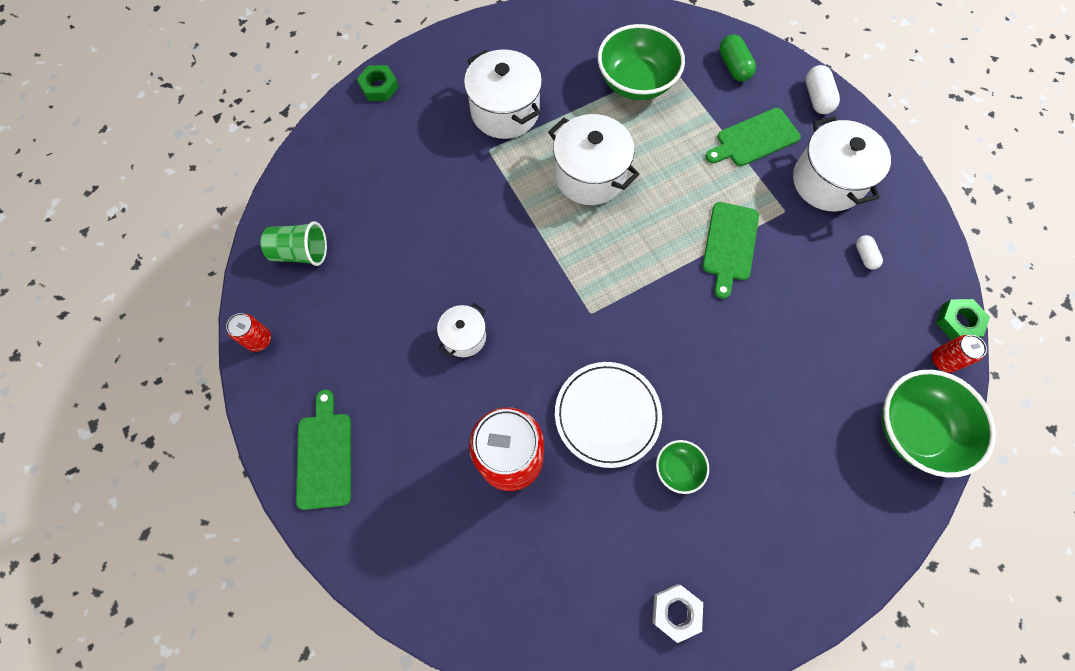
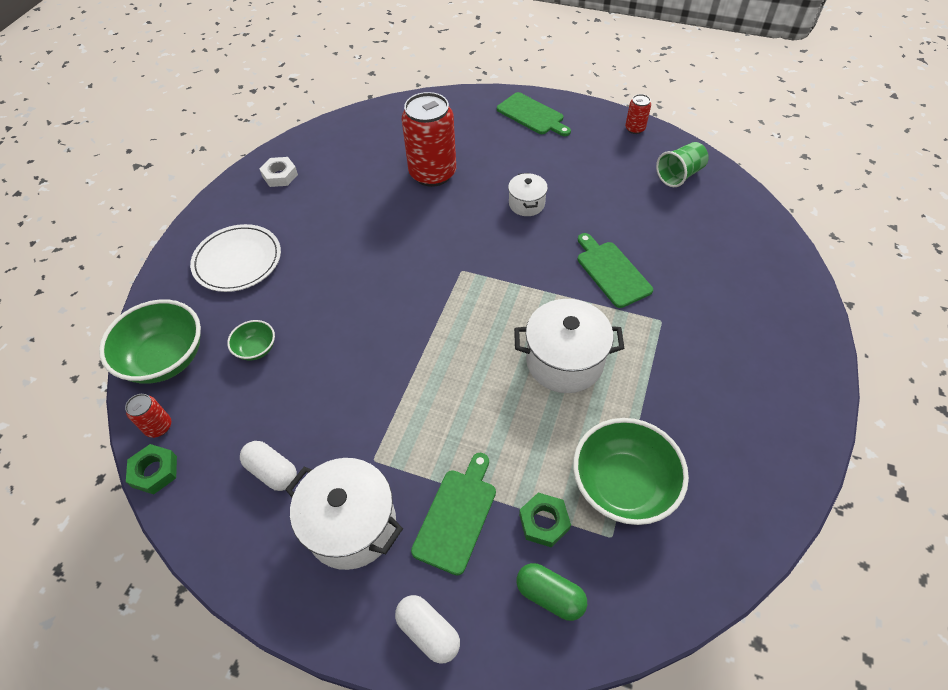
camera: 140 degrees right, 15 degrees down
green nut [357,65,399,101] -> green nut moved to [519,493,571,548]
white pot [464,49,542,139] -> none
white plate [555,362,662,468] -> white plate moved to [190,224,281,292]
green bowl [656,440,709,494] -> green bowl moved to [227,320,275,360]
green cutting board [702,202,759,299] -> green cutting board moved to [578,233,653,308]
white capsule [856,235,883,270] -> white capsule [240,441,297,491], size x1.59

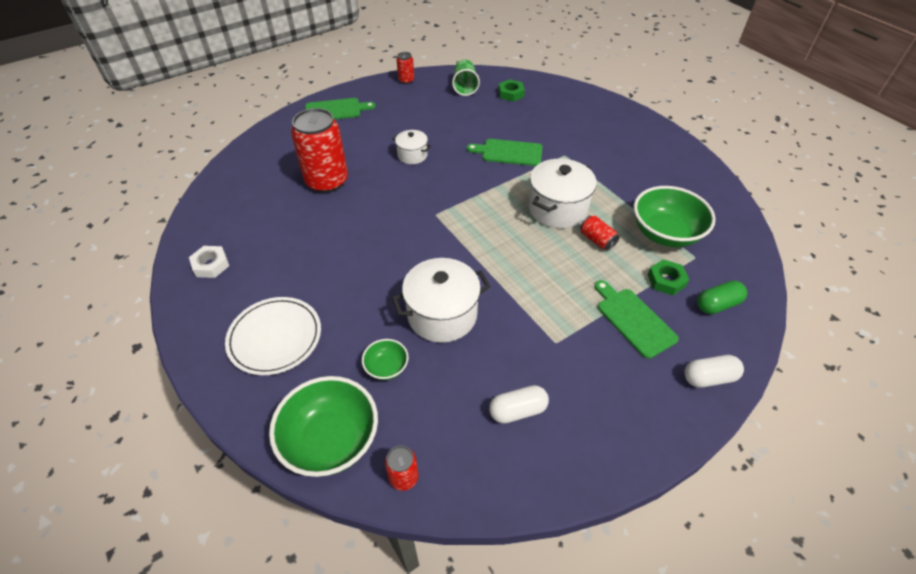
camera: 55 degrees left, 5 degrees down
green nut [126,444,177,494] -> green nut moved to [498,79,525,102]
white pot [285,458,403,570] -> white pot moved to [392,258,491,343]
none -> red can [580,216,619,251]

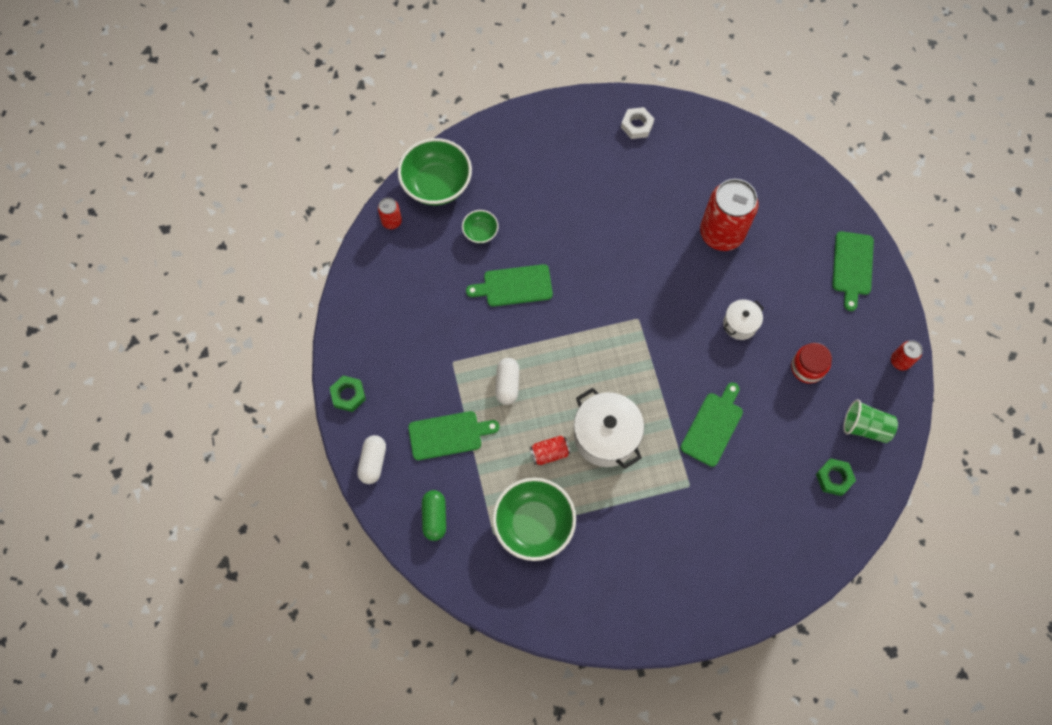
camera: 110 degrees right, 20 degrees up
white plate [225,297,321,375] -> none
white pot [392,258,491,343] -> green cutting board [466,264,553,307]
white capsule [489,385,549,424] -> white capsule moved to [495,358,520,405]
green nut [648,259,689,296] -> green nut moved to [330,376,366,412]
none -> red jar [791,343,832,383]

